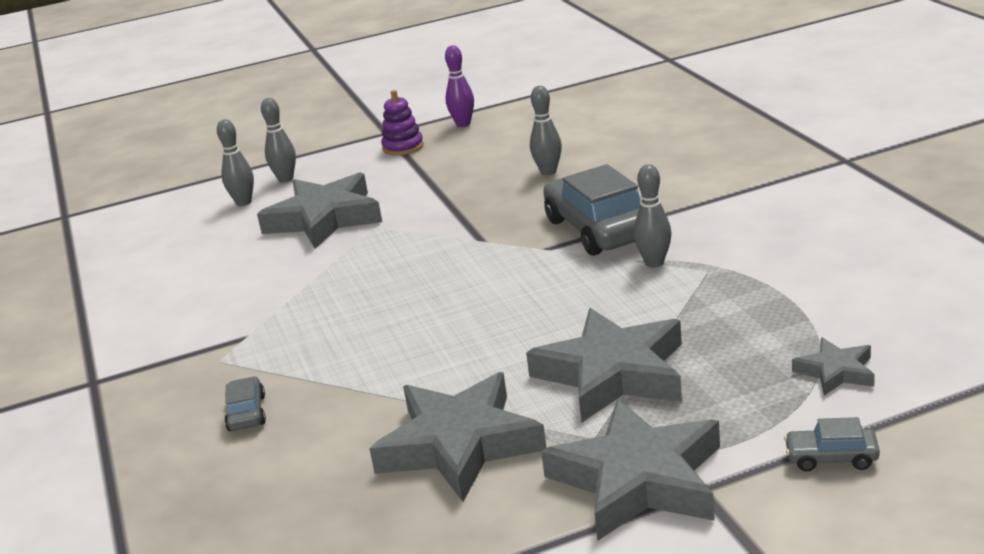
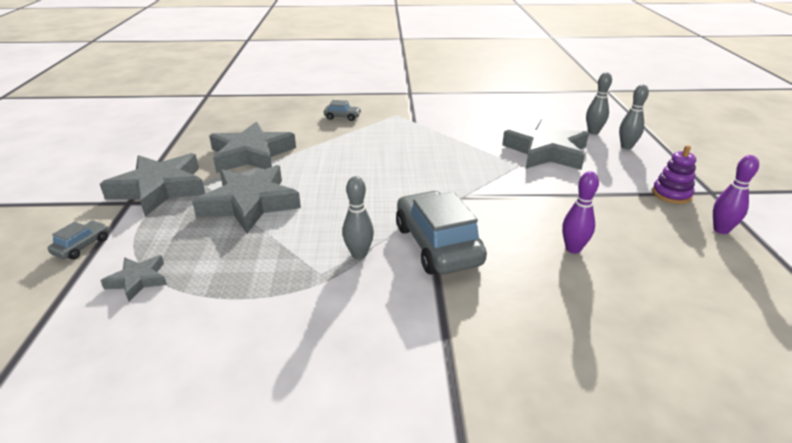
camera: 105 degrees right, 5 degrees up
grey bowling pin [530,86,562,175] -> purple bowling pin [562,171,599,254]
grey car [543,164,641,256] -> grey car turned 105 degrees counterclockwise [396,191,487,275]

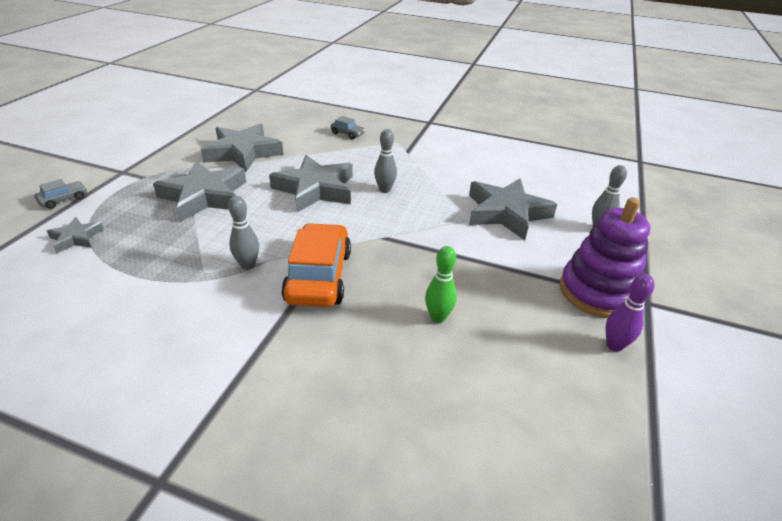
camera: 20 degrees right, 5 degrees up
grey star [100,153,205,216] -> grey star moved to [269,155,353,212]
grey car [396,191,487,275] -> orange car [281,223,351,307]
purple bowling pin [562,171,599,254] -> green bowling pin [425,246,457,323]
grey bowling pin [586,72,612,135] -> grey bowling pin moved to [374,129,397,193]
purple stacking toy [652,145,696,204] -> purple stacking toy [560,197,650,318], size x1.85

